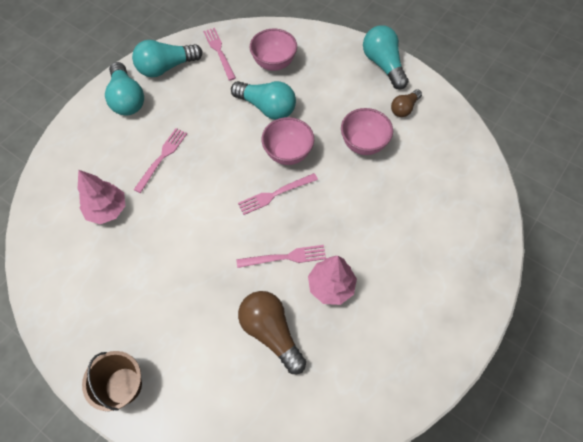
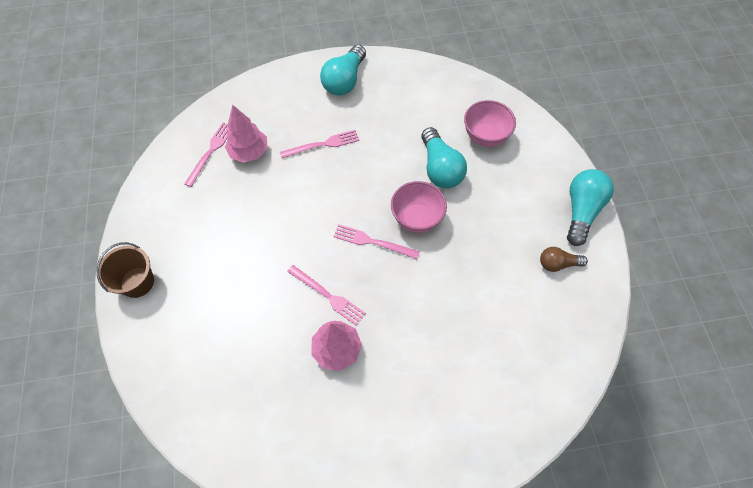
camera: 45 degrees right, 0 degrees up
turquoise light bulb [132,40,203,77] -> none
pink fork [203,28,236,81] -> pink fork moved to [184,123,229,187]
brown light bulb [238,291,306,374] -> none
pink bowl [341,108,393,155] -> none

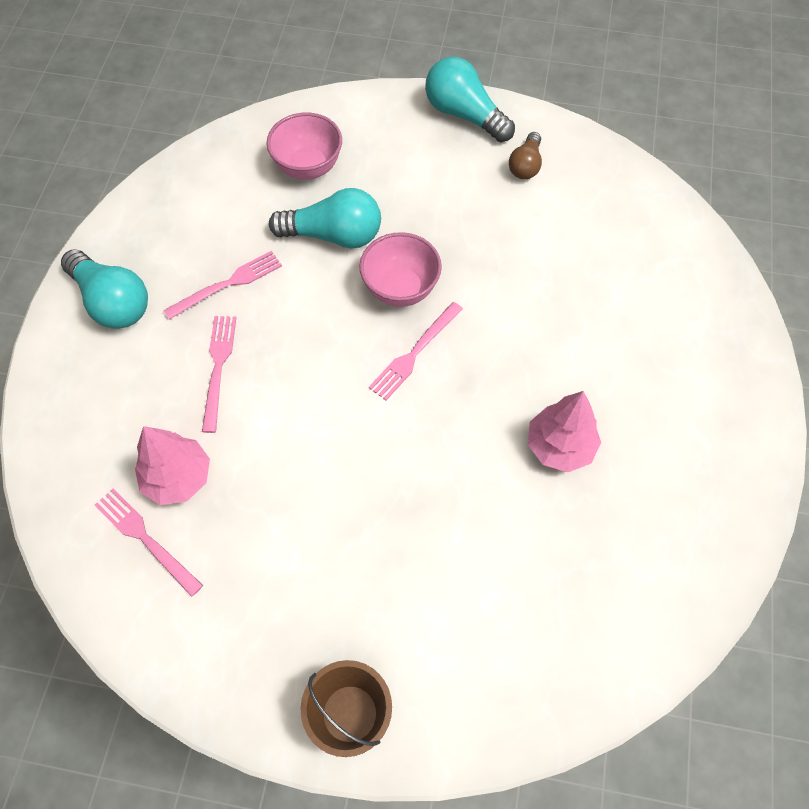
camera: 70 degrees left, 0 degrees up
pink fork [287,265,366,326] -> pink fork moved to [163,251,282,320]

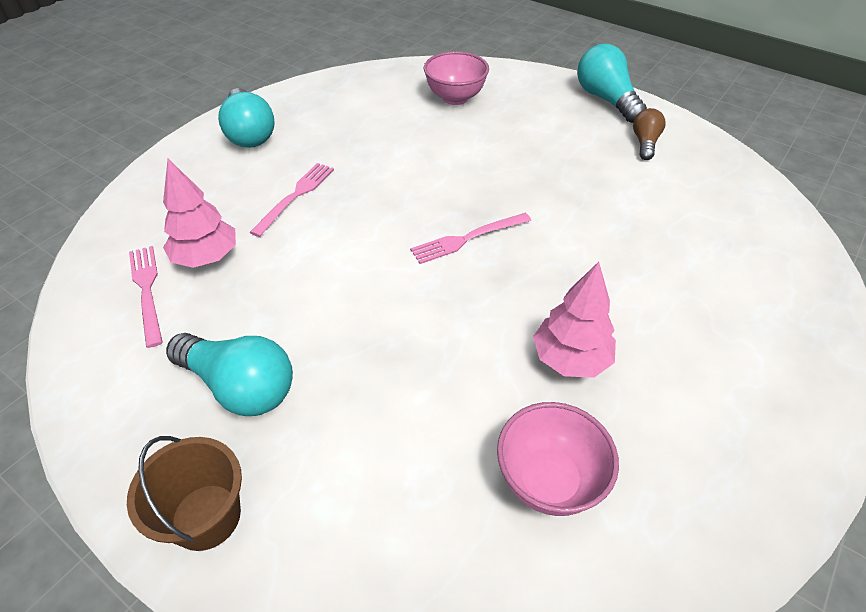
camera: 25 degrees right, 15 degrees down
pink fork [163,251,282,320] -> none
turquoise light bulb [269,188,381,249] -> turquoise light bulb moved to [166,333,293,416]
pink bowl [359,232,442,307] -> pink bowl moved to [497,402,619,516]
brown light bulb [509,132,542,179] -> brown light bulb turned 150 degrees clockwise [633,108,666,160]

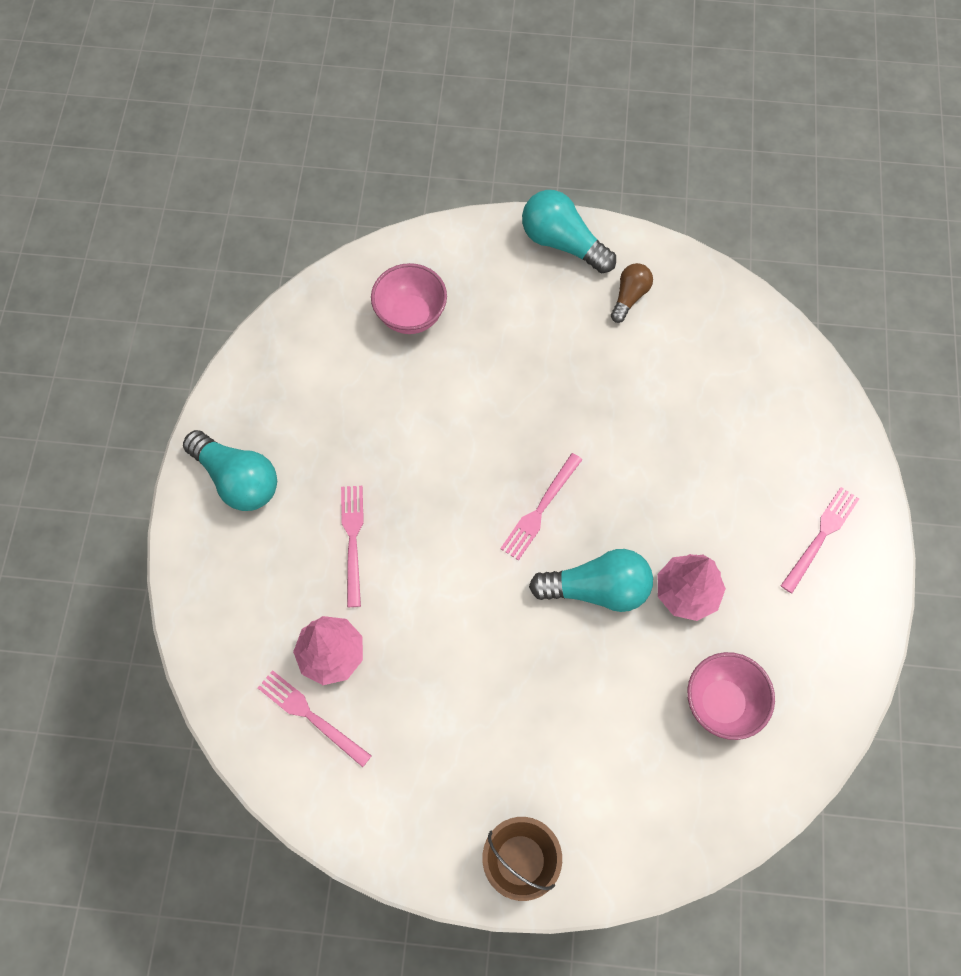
camera: 30 degrees left, 20 degrees up
turquoise light bulb [166,333,293,416] -> turquoise light bulb moved to [529,549,653,612]
brown light bulb [633,108,666,160] -> brown light bulb turned 45 degrees clockwise [611,263,653,323]
none -> pink fork [781,487,859,593]

